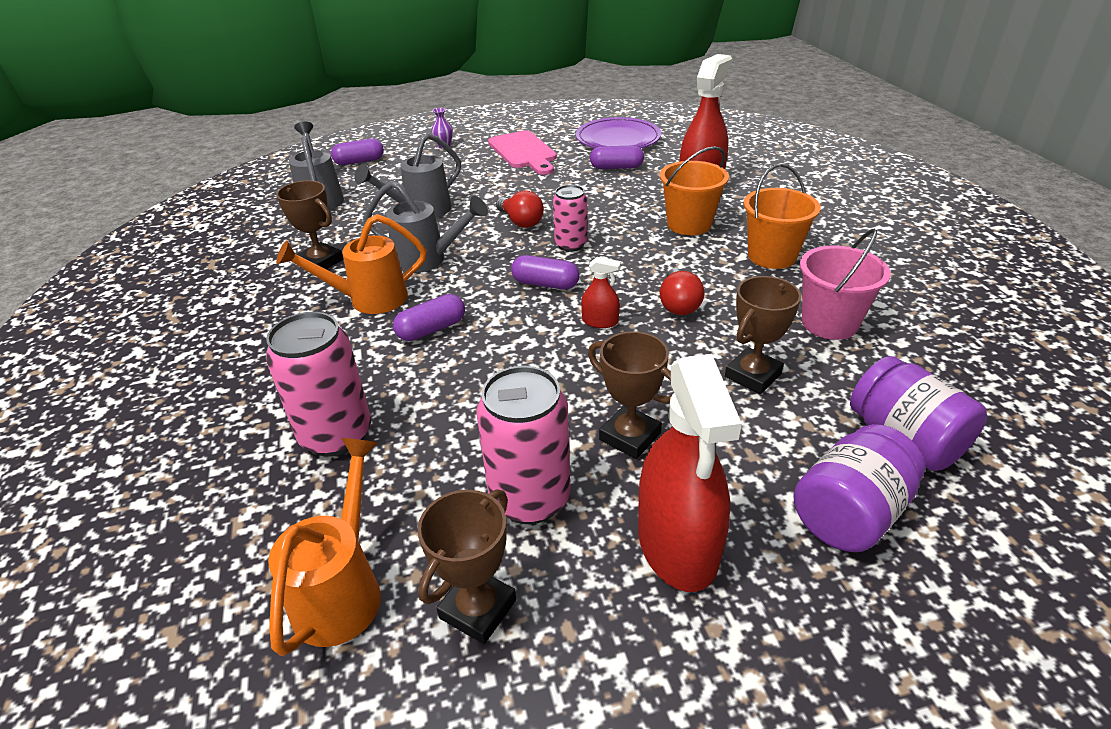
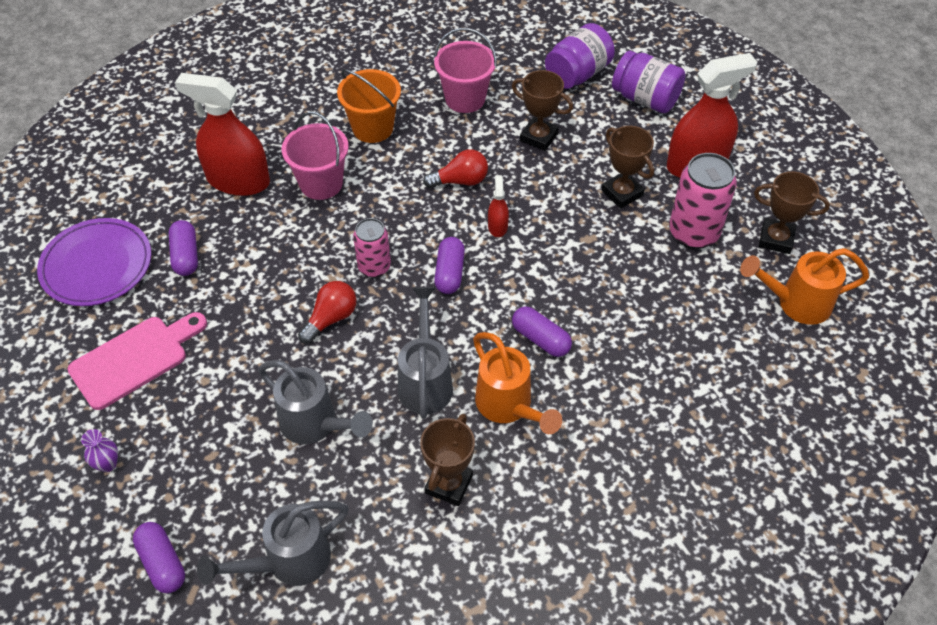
camera: 105 degrees left, 15 degrees up
pink can [266,312,371,457] -> none
brown trophy [588,331,671,459] -> brown trophy turned 60 degrees counterclockwise [601,126,654,209]
orange bucket [660,146,729,235] -> pink bucket [282,111,349,200]

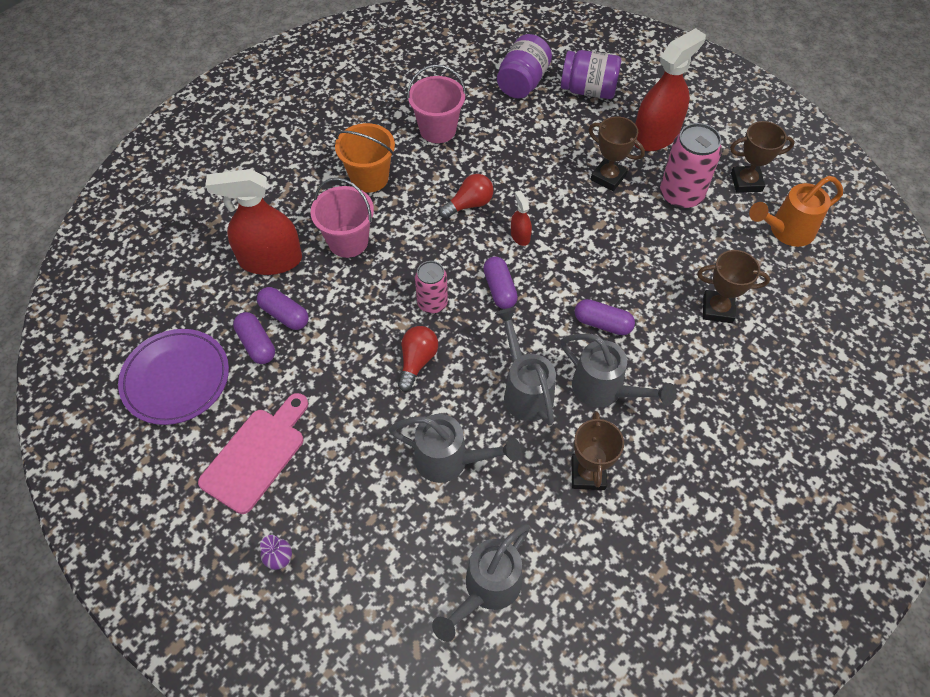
camera: 20 degrees left, 5 degrees up
purple capsule [133,522,185,593] -> purple capsule moved to [257,287,308,330]
orange watering can [473,332,562,434] -> grey watering can [561,334,676,408]
brown trophy [512,70,573,151] -> brown trophy moved to [697,250,770,323]

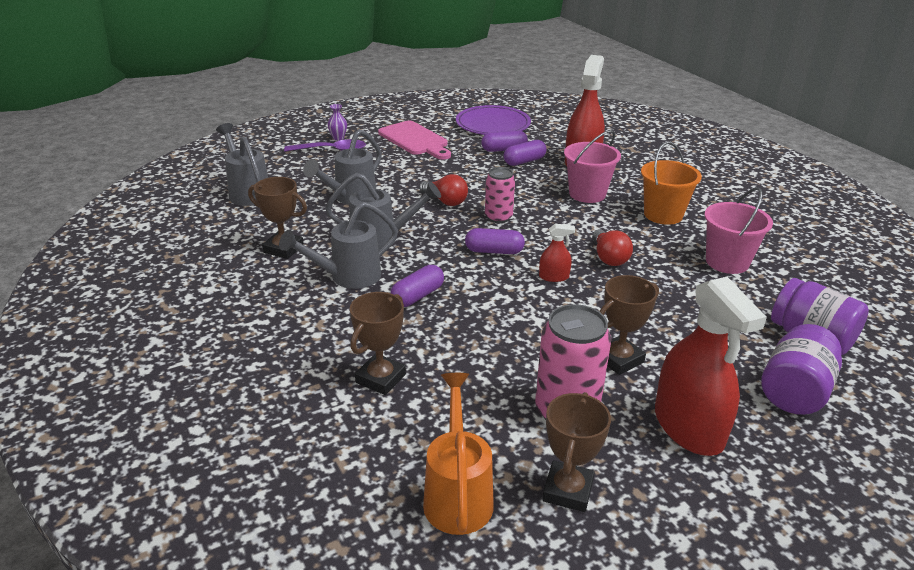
camera: 110 degrees right, 25 degrees down
none -> purple spoon [284,139,366,152]

